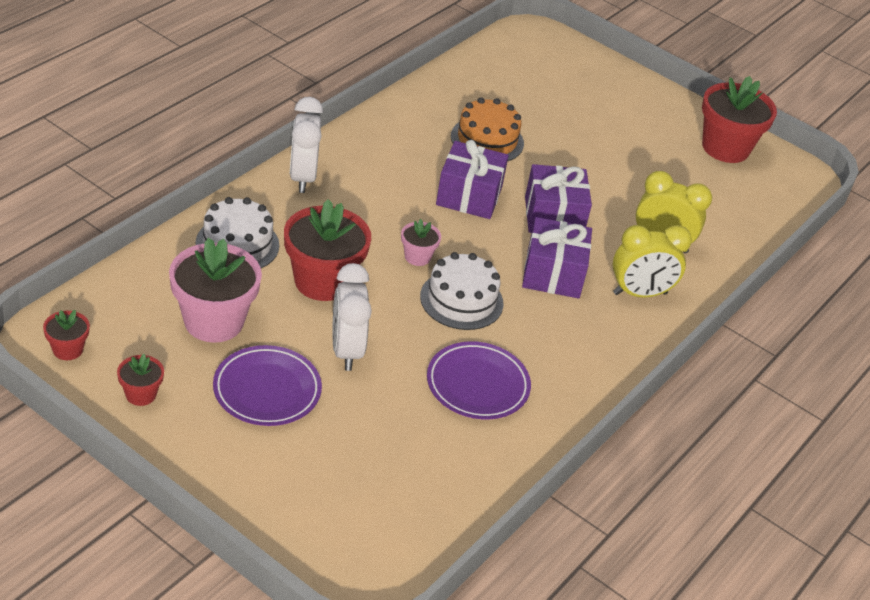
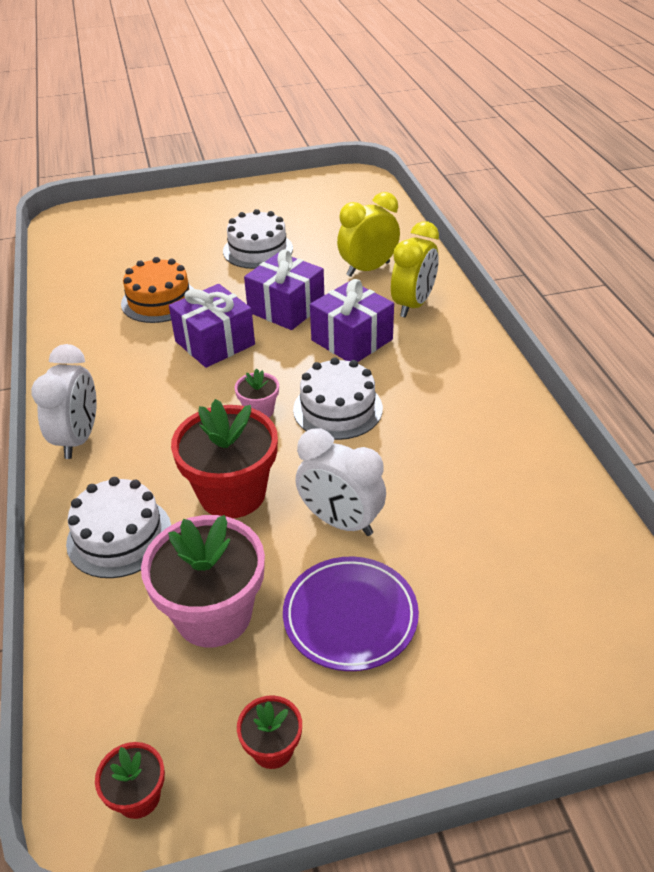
camera: 45 degrees left, 0 degrees up
white clock [290,97,323,193] -> white clock turned 120 degrees counterclockwise [31,344,97,459]
purple plate [427,341,531,419] -> none
red flower pot [702,76,777,163] -> none
none -> white cake [223,209,293,269]

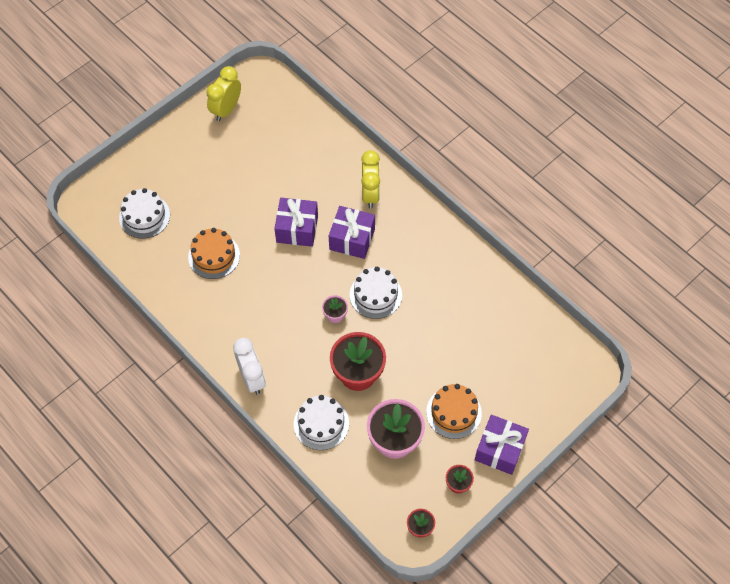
camera: 30 degrees left, 20 degrees up
purple gift [169,284,255,368] -> purple gift moved to [475,415,529,475]
white cake [223,209,293,269] -> white cake moved to [119,188,170,239]
purple plate [283,557,419,671] -> orange cake [426,384,482,439]
white clock [296,428,386,536] -> none
yellow clock [337,192,400,277] -> yellow clock moved to [206,66,241,121]

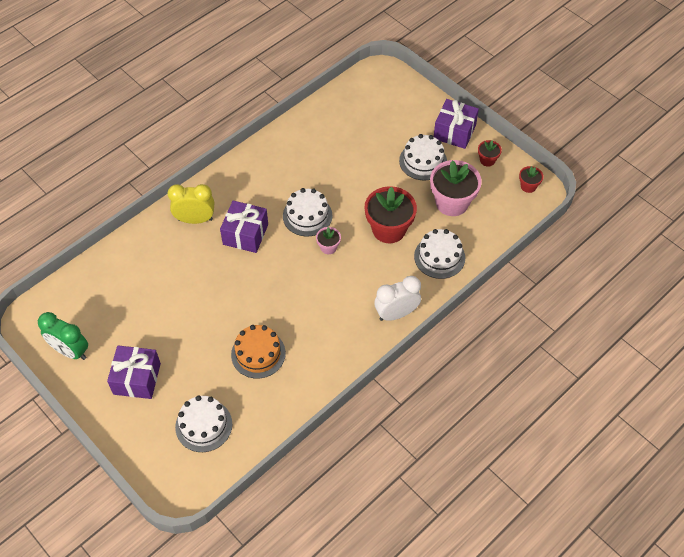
camera: 90 degrees left, 5 degrees down
yellow clock [206,66,241,121] -> green clock [38,312,88,360]
purple gift [274,198,318,247] -> purple gift moved to [107,345,161,399]
orange cake [426,384,482,439] -> white cake [399,134,447,181]

